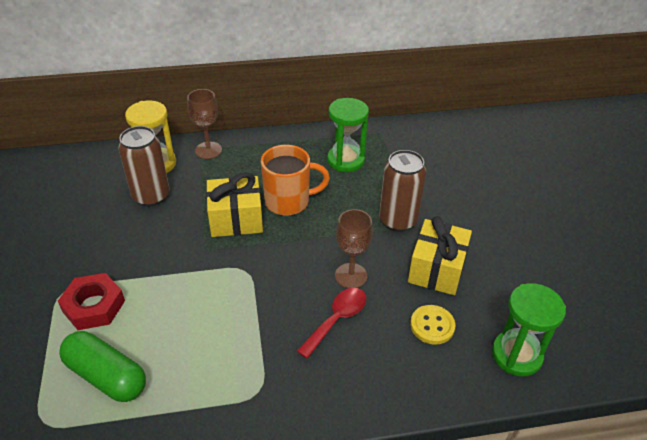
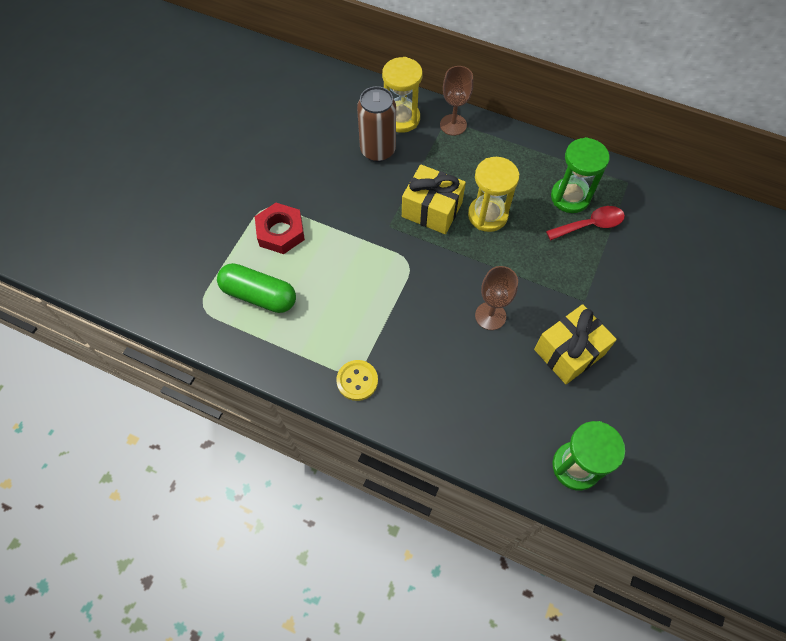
camera: 35 degrees right, 20 degrees up
green capsule [59,331,146,402] -> green capsule turned 45 degrees counterclockwise [217,263,296,313]
orange mug [261,145,330,216] -> yellow hourglass [468,157,519,232]
red spoon [297,288,366,359] -> red spoon moved to [546,206,625,240]
brown can [379,150,426,232] -> none
yellow button [410,305,455,344] -> yellow button moved to [336,360,378,401]

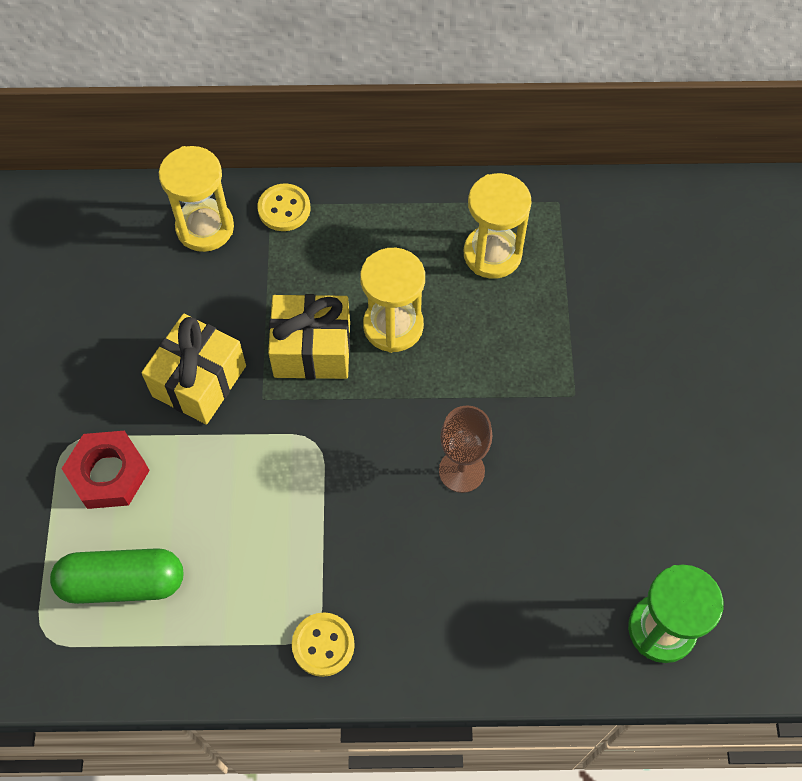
camera: 25 degrees left, 0 degrees up
brown can [357,86,396,162] -> none
brown goblet [440,66,473,136] -> yellow button [258,183,311,231]
yellow gift [534,304,617,384] -> yellow gift moved to [141,314,246,425]
red spoon [546,206,625,240] -> none
green hourglass [551,137,609,213] -> yellow hourglass [464,173,532,279]

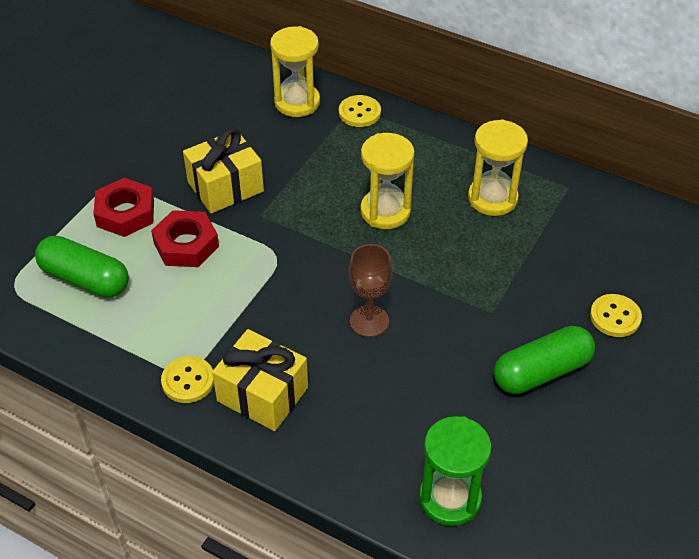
camera: 30 degrees right, 15 degrees down
yellow gift [268,294,350,379] -> yellow gift moved to [212,329,308,431]
none -> red nut [151,210,219,267]
none -> green capsule [494,326,595,394]
none -> yellow button [590,294,642,337]

